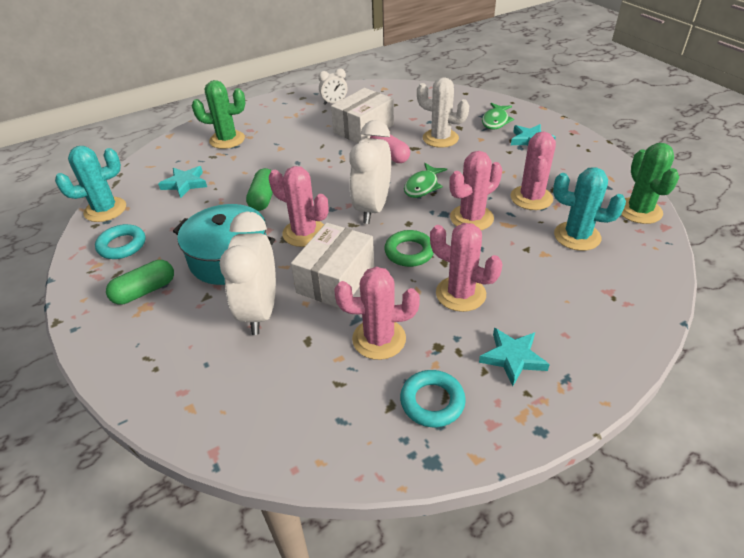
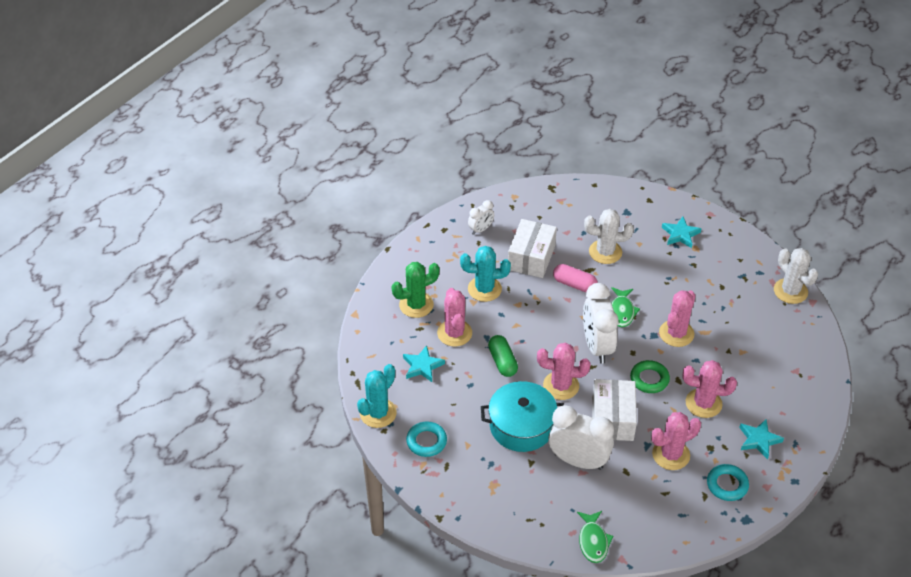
camera: 25 degrees left, 5 degrees up
green capsule [106,260,174,305] -> none
white clock [219,211,276,335] -> white clock turned 135 degrees clockwise [548,405,614,470]
green fish [482,103,514,130] -> green fish moved to [577,511,613,563]
pink cactus [510,132,556,210] -> pink cactus moved to [437,288,472,347]
turquoise cactus [553,167,626,251] -> turquoise cactus moved to [460,246,511,302]
green cactus [621,143,679,224] -> white cactus [774,248,818,304]

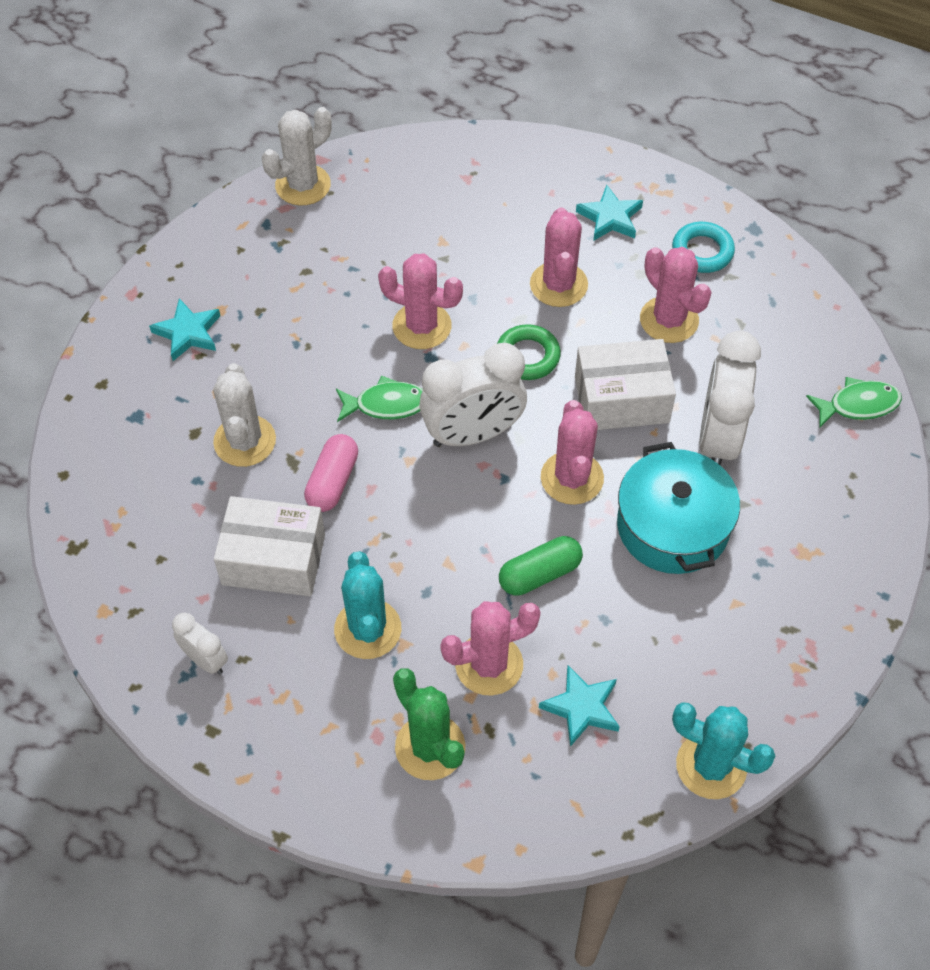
camera: 100 degrees left, 10 degrees up
turquoise ring [406,422,447,457] -> none

